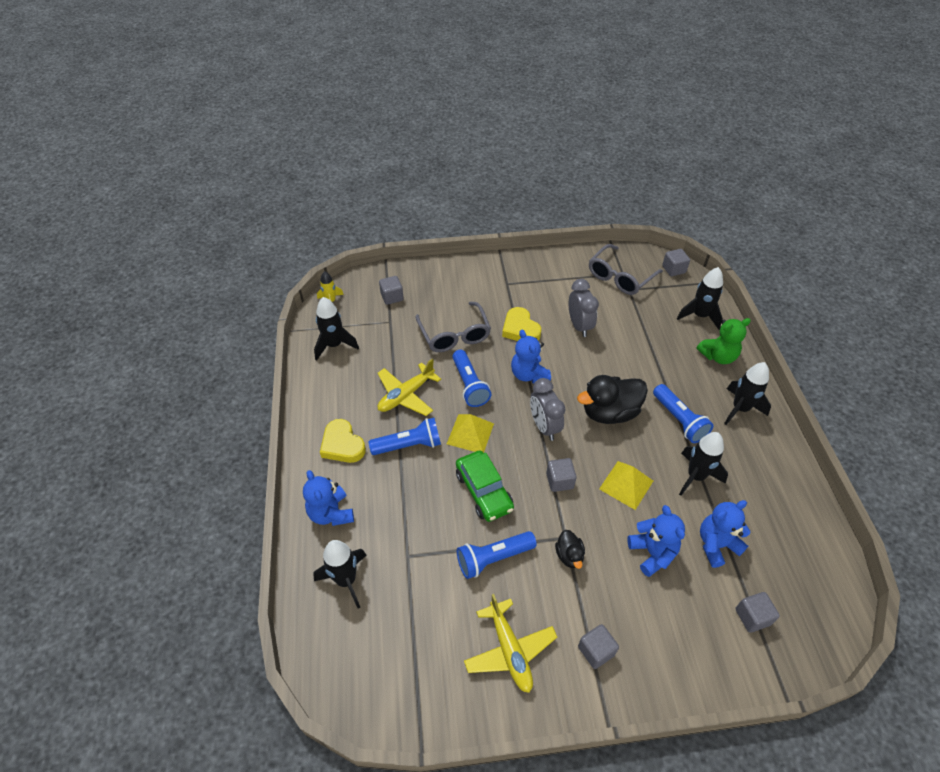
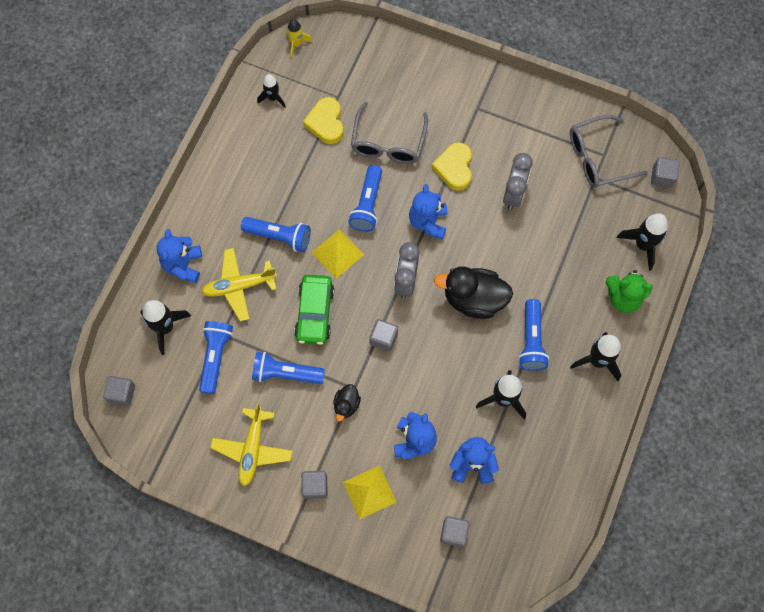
camera: 30 degrees right, 20 degrees up
black rocket [314,297,359,361] -> black rocket [257,74,286,108], size x0.63
yellow heart [320,419,366,463] -> yellow heart moved to [303,97,344,144]
yellow plane [377,359,441,416] -> yellow plane moved to [202,248,277,321]
grey cube [379,276,404,305] -> grey cube moved to [103,376,135,406]
yellow pyramid [599,461,653,510] -> yellow pyramid moved to [343,465,396,520]
none -> blue flashlight [199,321,233,394]

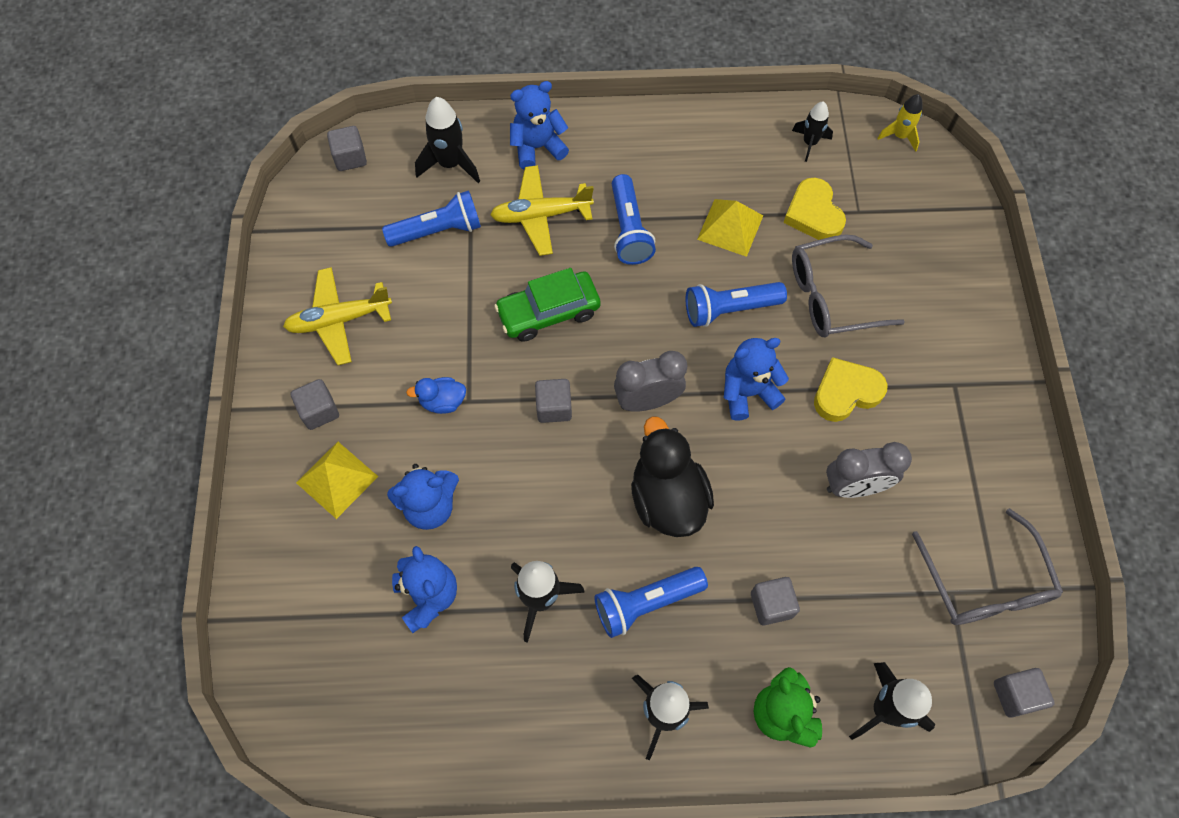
camera: 65 degrees right, 5 degrees down
yellow plane [202,248,277,321] -> yellow plane turned 60 degrees counterclockwise [490,165,594,256]
blue flashlight [252,352,325,384] -> none
yellow heart [303,97,344,144] -> yellow heart turned 75 degrees counterclockwise [783,178,846,240]
yellow pyramid [311,229,364,279] -> yellow pyramid moved to [697,199,763,257]
black duck [333,384,361,421] -> blue duck [406,377,466,414]
grey cube [440,516,470,547] -> grey cube moved to [751,577,800,625]
grey glasses [570,115,648,188] -> grey glasses turned 150 degrees counterclockwise [912,508,1063,625]

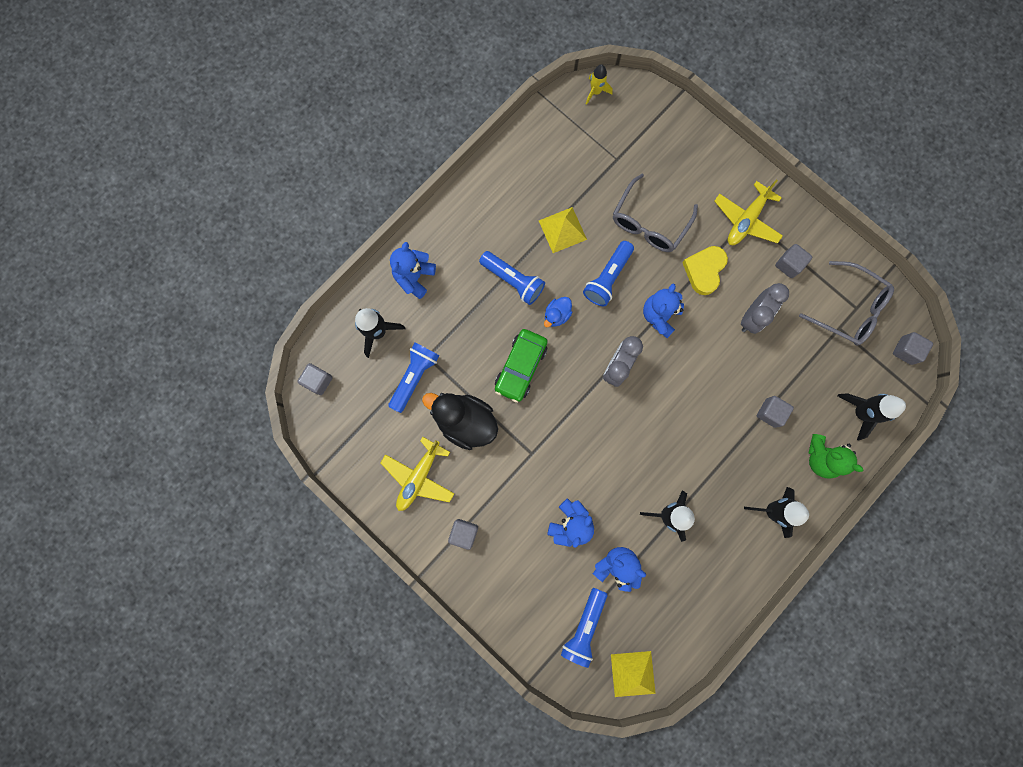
camera: 45 degrees left, 15 degrees up
yellow pyramid [296,442,379,519] -> yellow pyramid moved to [611,651,656,697]
blue duck [406,377,466,414] -> blue duck moved to [544,297,572,327]
yellow plane [490,165,594,256] -> yellow plane moved to [714,179,783,245]
grey cube [535,379,572,423] -> grey cube moved to [775,244,813,278]
blue flashlight [594,567,708,638] -> blue flashlight moved to [561,588,608,668]
black duck [631,416,714,537] -> black duck moved to [422,393,498,450]
yellow heart [783,178,846,240] -> none
black rocket [792,101,833,162] -> none

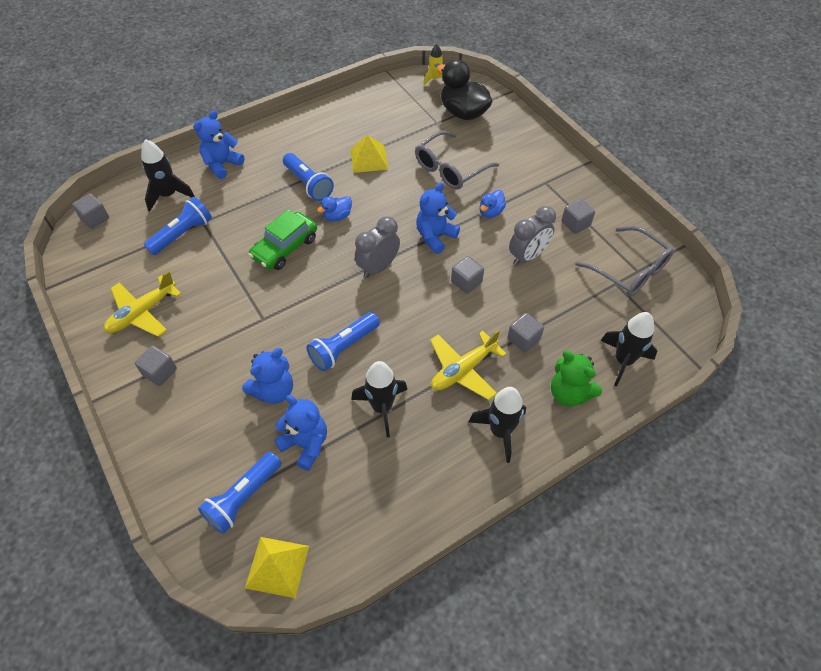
camera: 15 degrees right, 25 degrees down
black duck [422,393,498,450] -> black duck moved to [436,59,493,120]
blue flashlight [583,241,634,306] -> blue flashlight moved to [306,312,380,371]
yellow heart [682,246,728,295] -> blue duck [479,190,506,218]
yellow plane [714,179,783,245] -> yellow plane moved to [430,329,507,400]
grey cube [893,332,933,365] -> grey cube moved to [451,256,484,294]

